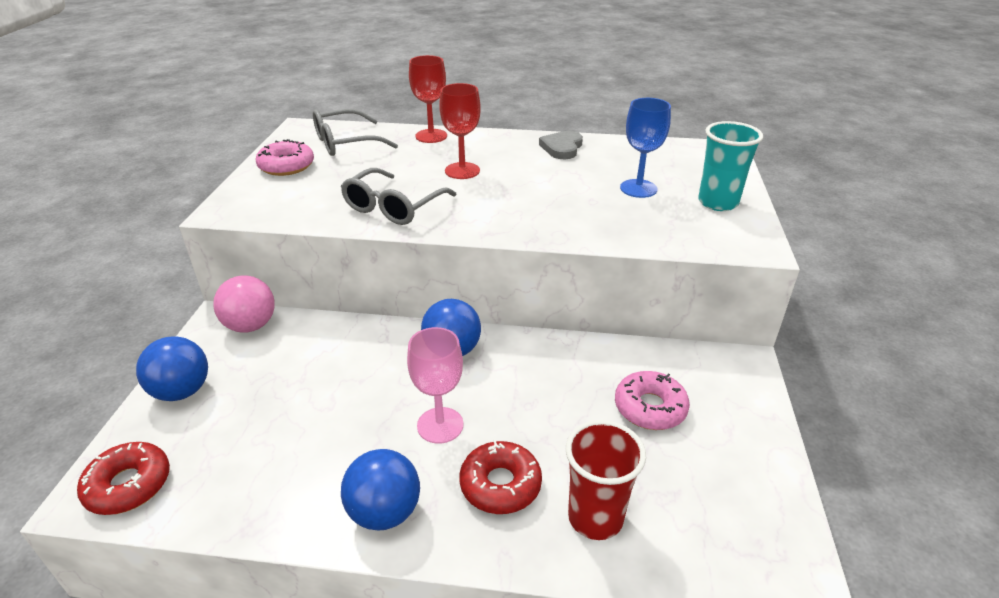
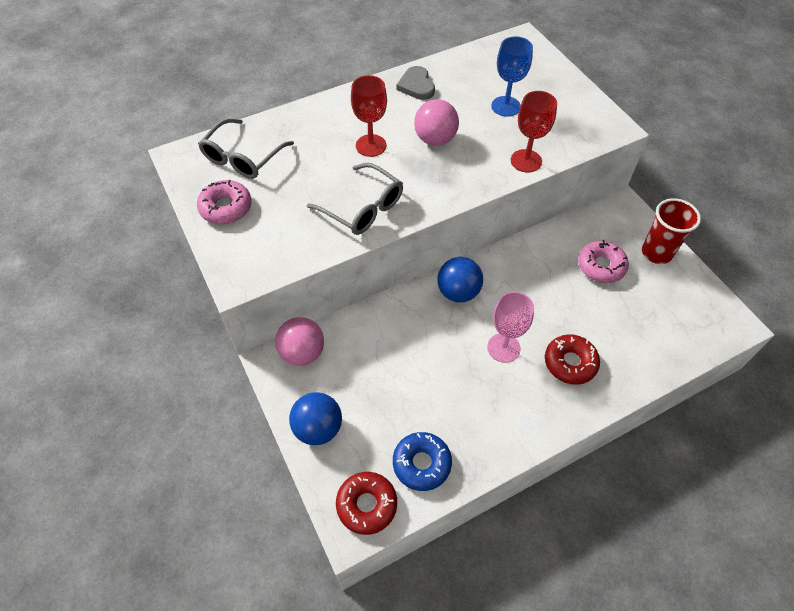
camera: 35 degrees left, 20 degrees up
grey glasses [341,168,457,225] -> grey glasses turned 45 degrees counterclockwise [307,163,403,235]
blue ball [341,449,420,530] -> none
red goblet [409,55,447,143] -> red goblet moved to [511,91,557,173]
red cup [566,420,646,540] -> red cup moved to [642,198,701,264]
turquoise cup [698,121,763,211] -> none
none -> blue donut [393,432,452,491]
none -> pink ball [414,99,459,146]

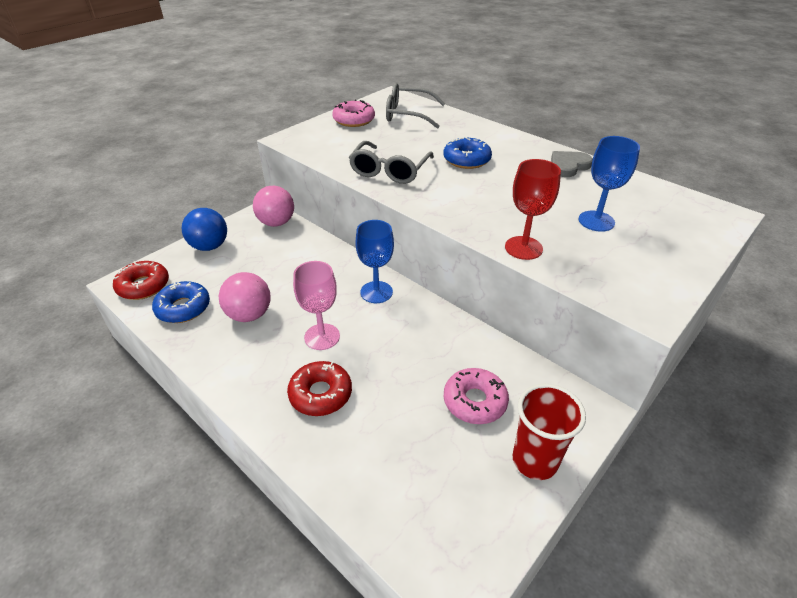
camera: 70 degrees right, 15 degrees down
red goblet [351,75,387,157] -> blue donut [443,136,492,169]
pink ball [414,99,459,146] -> pink ball moved to [219,272,271,322]
blue ball [437,257,483,302] -> blue goblet [356,220,394,303]

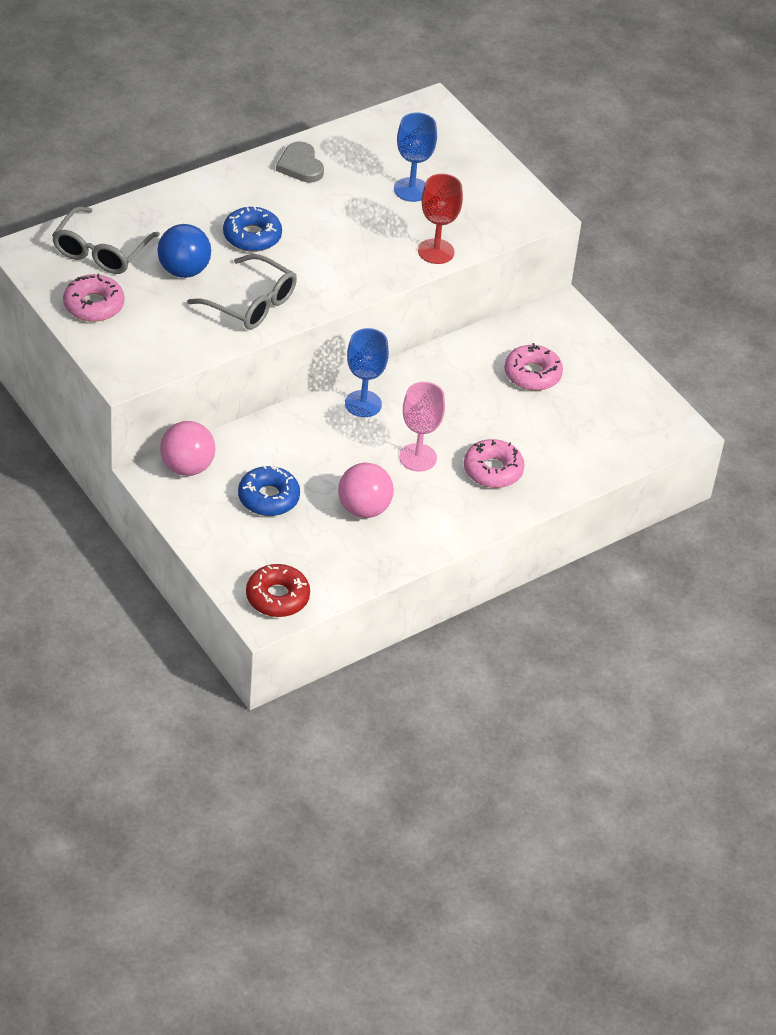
camera: 80 degrees left, 5 degrees up
blue donut [152,281,210,323] -> blue donut moved to [238,465,300,516]
blue ball [182,208,227,251] -> blue ball moved to [158,224,211,278]
red donut [287,361,352,416] -> pink donut [464,439,525,488]
red cup [513,384,586,480] -> none

